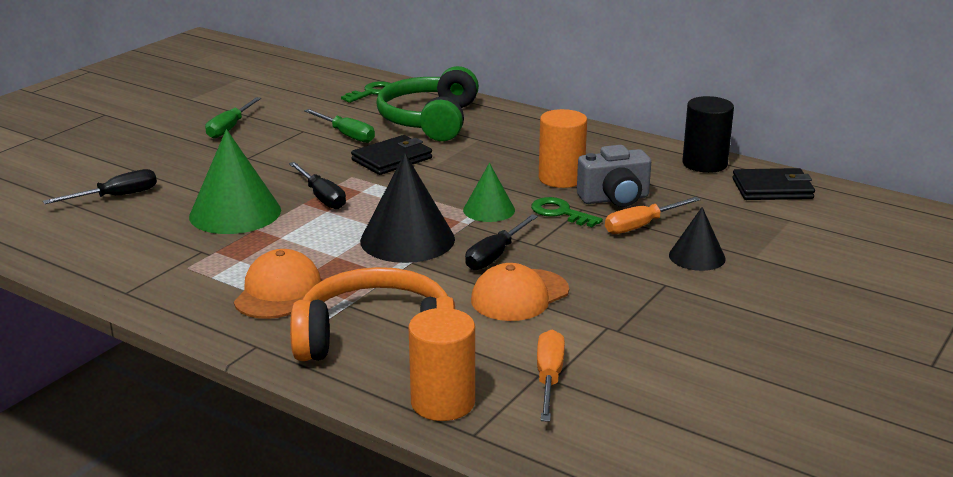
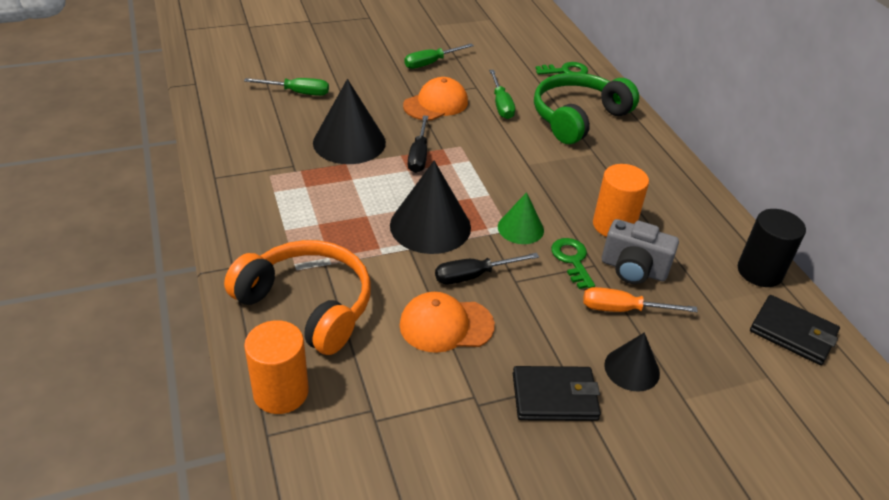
camera: 35 degrees right, 15 degrees up
black screwdriver [43,169,157,204] -> green screwdriver [244,78,329,96]
green cone [189,129,281,234] -> black cone [313,79,386,164]
orange cap [234,249,321,319] -> orange cap moved to [403,77,468,121]
black wallet [351,135,432,175] -> black wallet moved to [513,366,601,421]
orange screwdriver [537,330,565,422] -> none

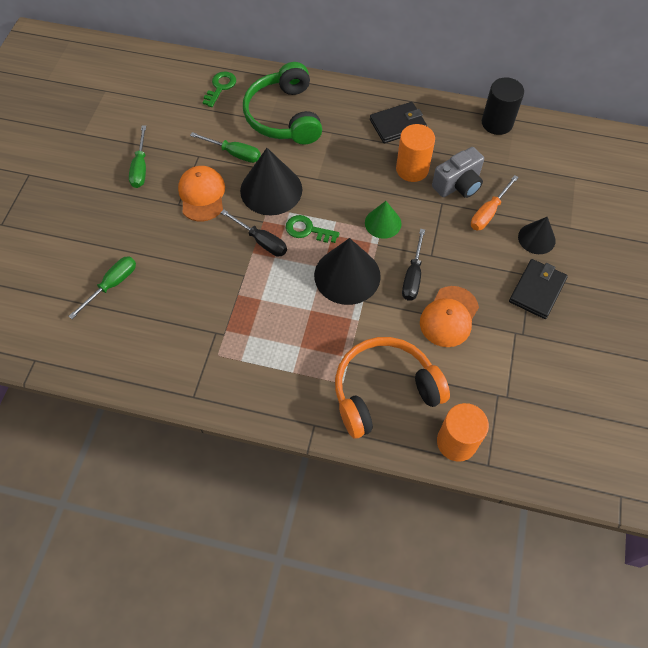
camera: 55 degrees left, 20 degrees up
black cone [313,79,386,164] -> black cone moved to [240,148,302,215]
green key [551,238,595,289] -> green key moved to [286,215,340,243]
black wallet [750,295,840,365] -> black wallet moved to [370,102,427,143]

